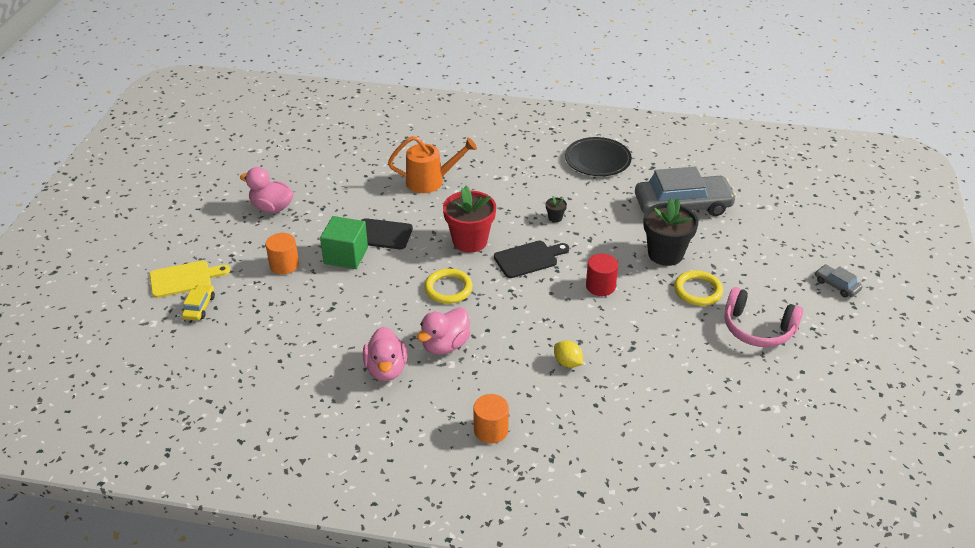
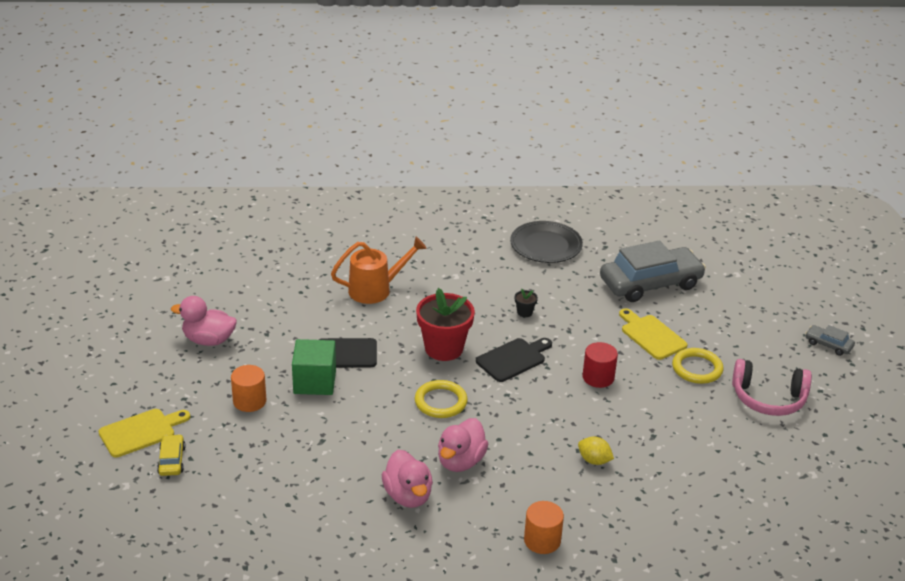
camera: 15 degrees left, 5 degrees down
black flower pot [643,199,699,266] -> yellow cutting board [619,308,688,360]

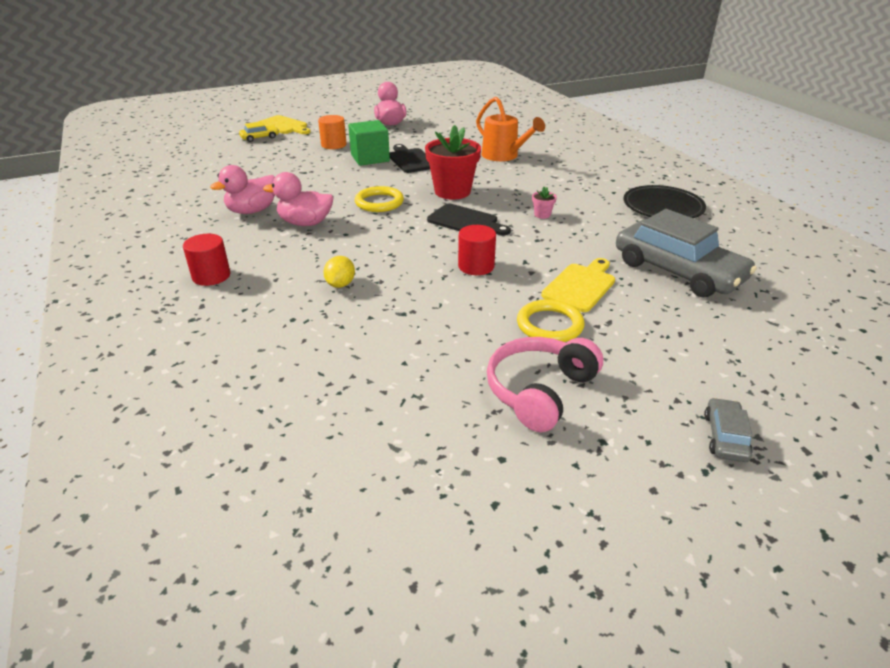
camera: 70 degrees right, 0 degrees up
black flower pot [515,289,538,317] -> pink flower pot [532,187,557,219]
orange cylinder [524,501,564,554] -> red cylinder [183,234,230,286]
pink headphones [732,359,812,416] -> pink headphones turned 45 degrees clockwise [487,337,603,432]

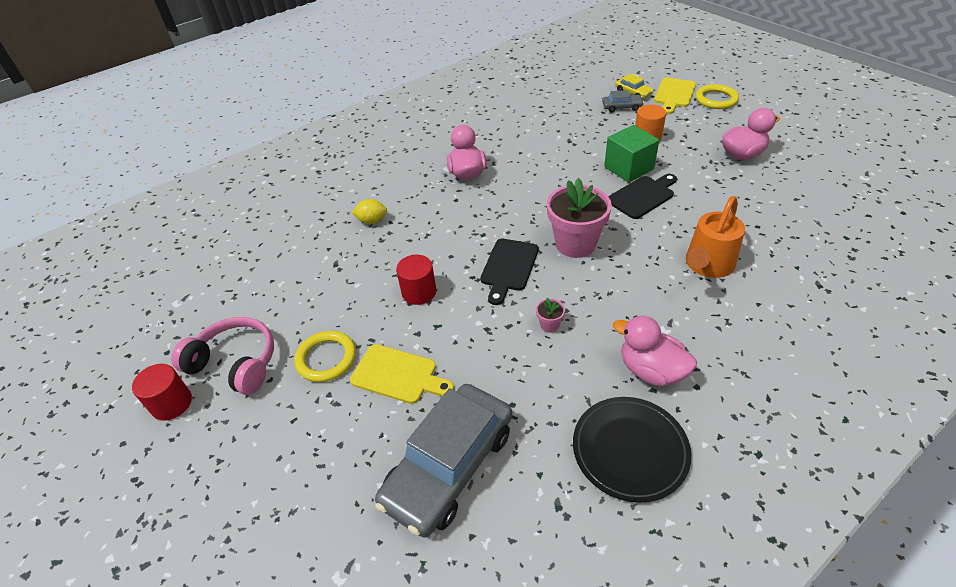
camera: 80 degrees right, 10 degrees up
red cylinder [183,234,230,286] -> red cylinder moved to [132,364,192,421]
pink duck [210,165,275,214] -> pink duck moved to [613,316,697,386]
yellow ring [355,186,404,212] -> yellow ring moved to [696,84,739,109]
red flower pot [425,125,481,200] -> pink flower pot [547,178,612,258]
grey car [704,398,753,462] -> grey car moved to [602,90,644,112]

